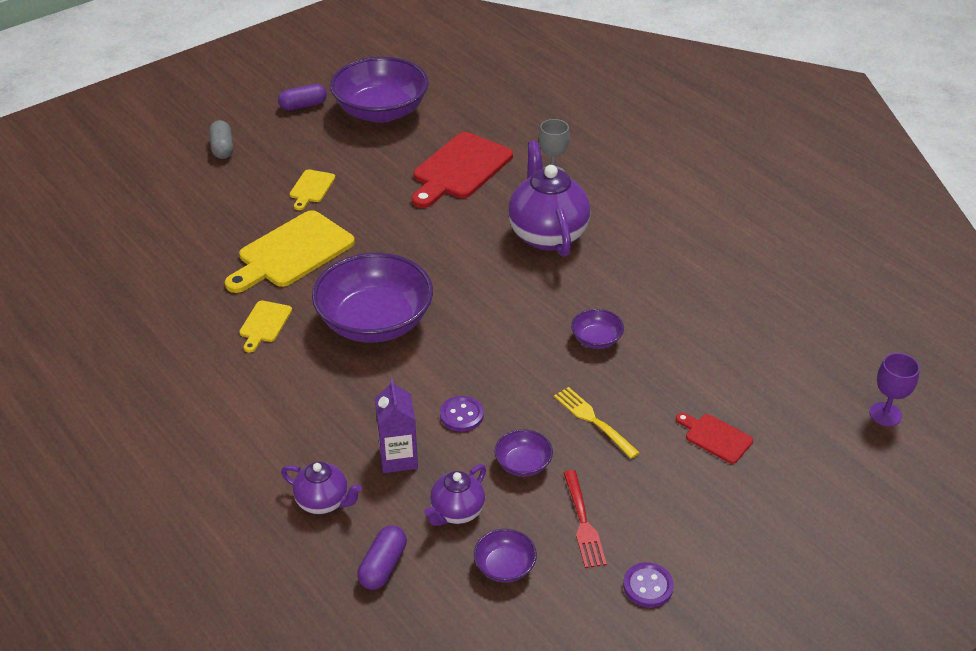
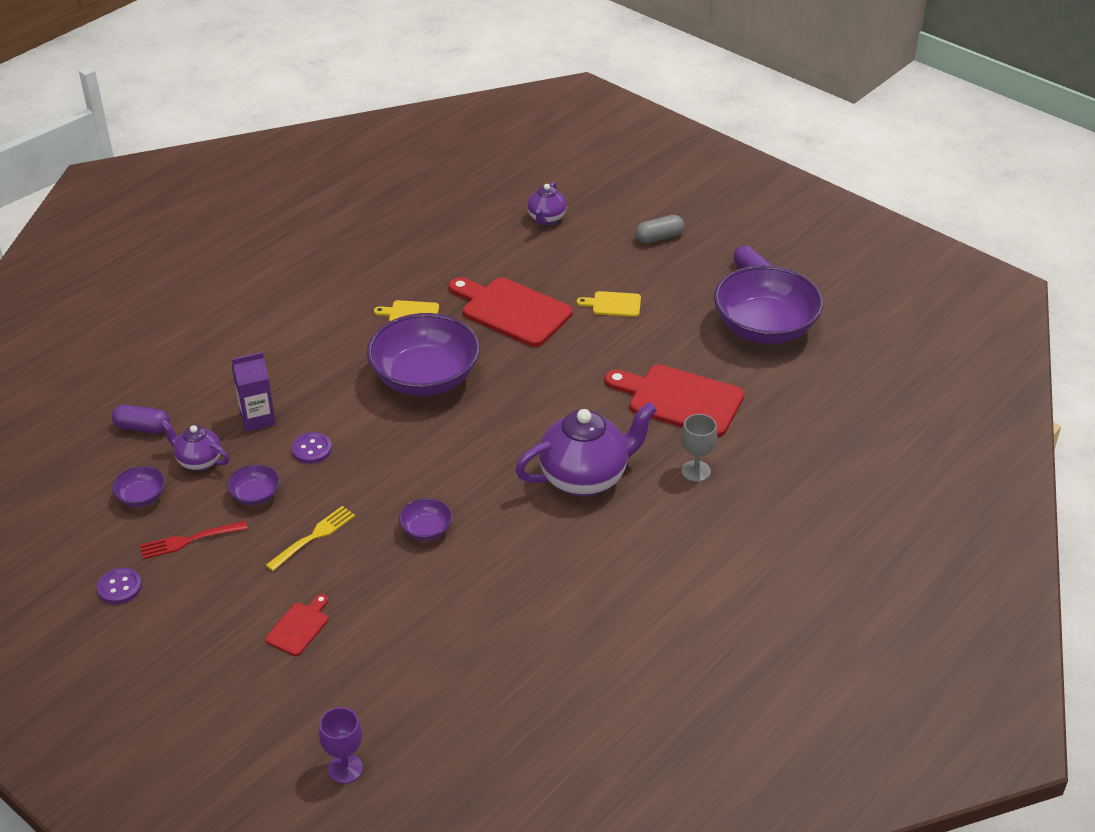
camera: 80 degrees right, 0 degrees up
yellow cutting board [225,210,355,293] -> red cutting board [449,277,573,347]
purple teapot [281,462,362,514] -> purple teapot moved to [527,182,567,225]

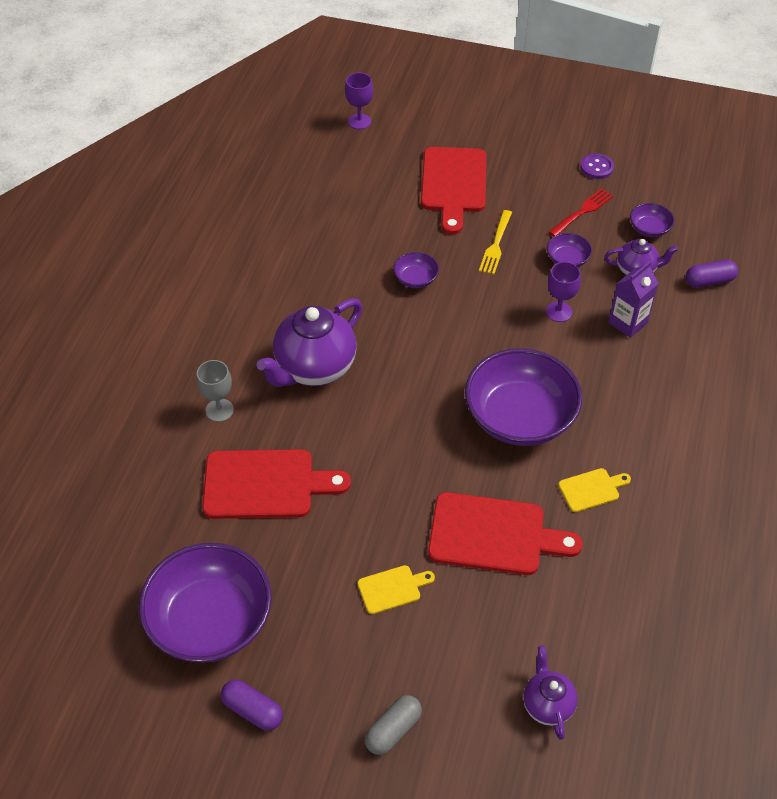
camera: 155 degrees right, 10 degrees up
red cutting board [265,594,328,656] -> red cutting board [421,147,486,235], size x2.03
purple button [291,432,332,464] -> purple goblet [546,262,581,322]

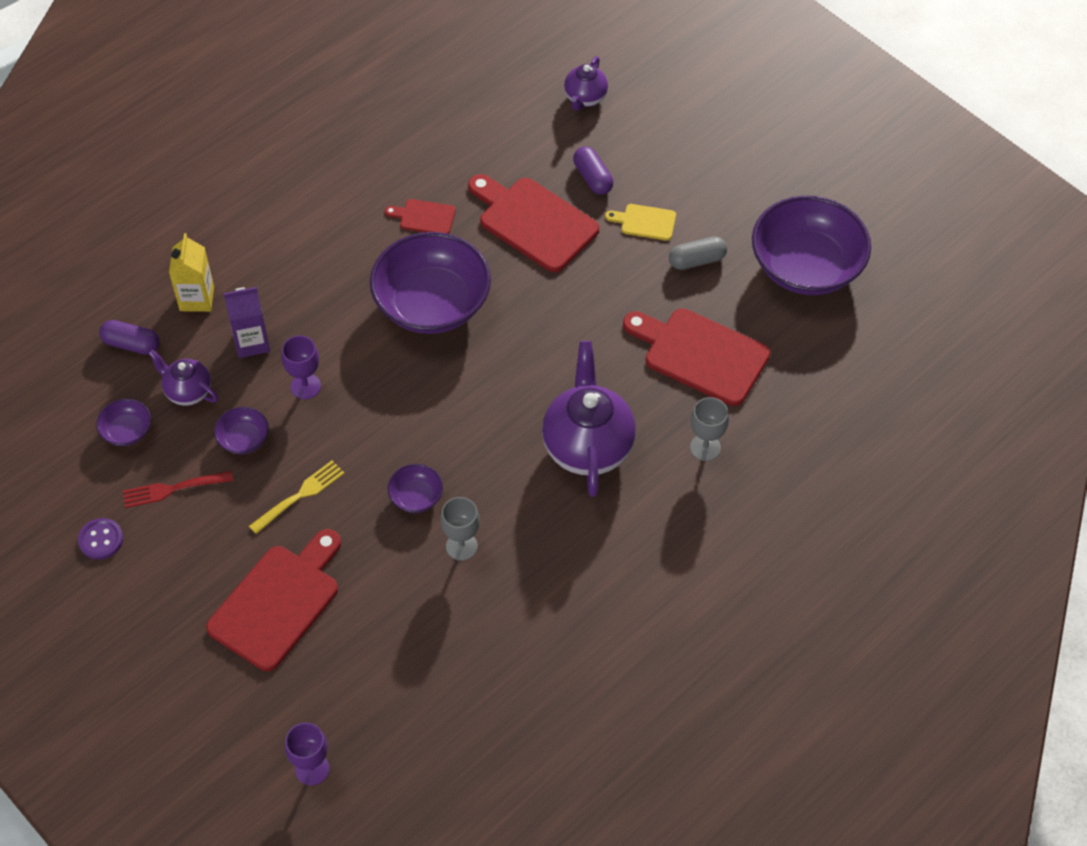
camera: 150 degrees left, 5 degrees up
purple capsule [221,680,283,731] -> purple capsule moved to [573,146,613,195]
purple teapot [257,298,362,387] -> purple teapot turned 75 degrees counterclockwise [542,341,636,497]
grey capsule [365,695,422,755] -> grey capsule moved to [669,236,727,270]
yellow cutting board [558,468,631,512] -> red cutting board [385,199,456,234]
none -> yellow carton [169,233,214,312]
none -> grey goblet [440,497,480,561]

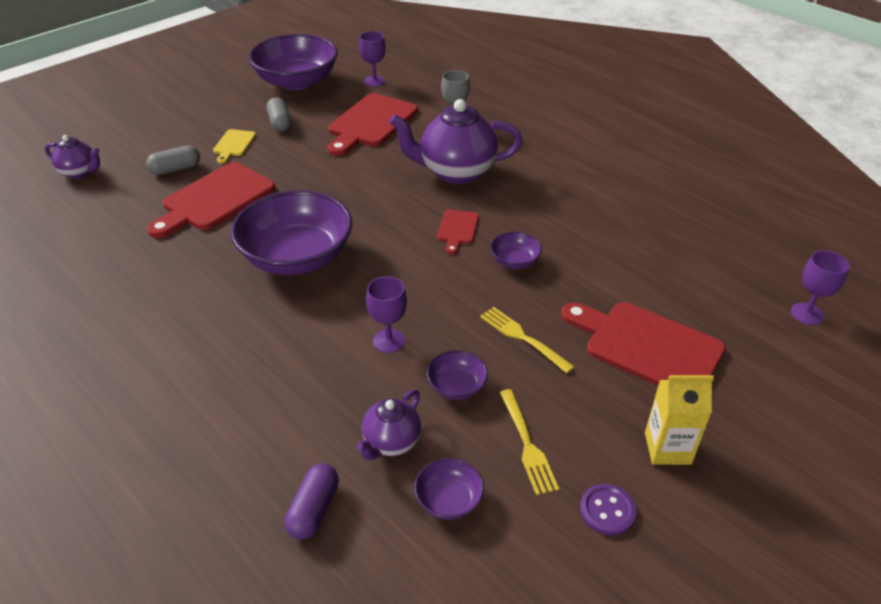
camera: 90 degrees left, 15 degrees down
red fork [123,471,233,508] -> yellow fork [499,389,559,495]
yellow carton [169,233,214,312] -> yellow carton moved to [645,375,714,465]
purple carton [224,287,270,358] -> none
red cutting board [385,199,456,234] -> red cutting board moved to [437,209,479,254]
grey goblet [440,497,480,561] -> none
purple capsule [573,146,613,195] -> grey capsule [146,145,200,175]
none -> purple goblet [359,31,386,87]

